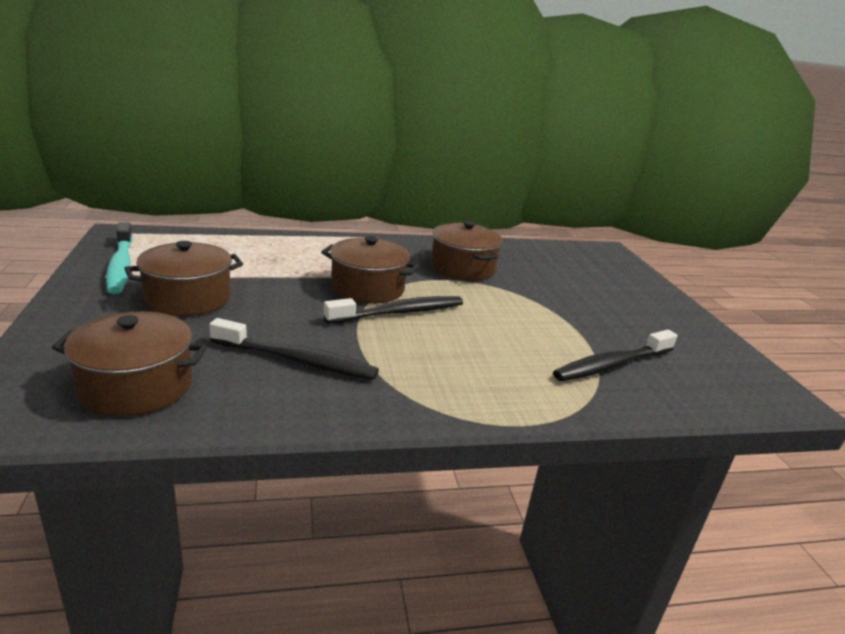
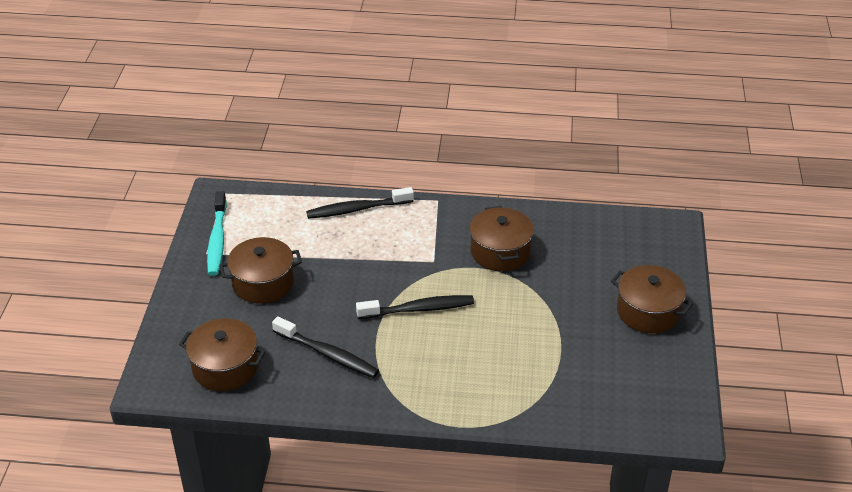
camera: 20 degrees right, 15 degrees up
brown pot [321,236,419,304] -> brown pot moved to [611,265,693,333]
black toothbrush [553,330,677,381] -> black toothbrush moved to [306,187,414,219]

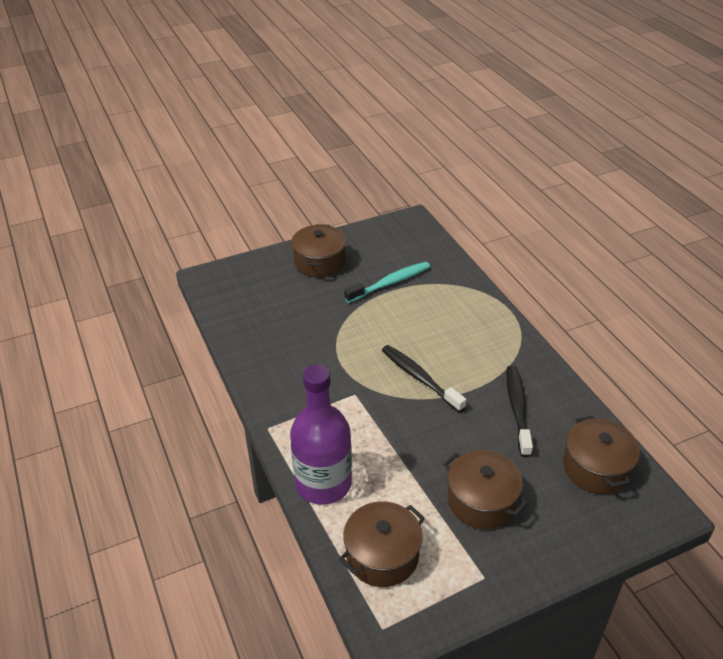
camera: 120 degrees left, 0 degrees up
turquoise toothbrush [207,191,227,276] -> turquoise toothbrush moved to [344,262,430,303]
black toothbrush [306,187,414,219] -> purple bottle [290,365,352,505]
brown pot [470,206,534,271] -> brown pot moved to [339,501,425,587]

